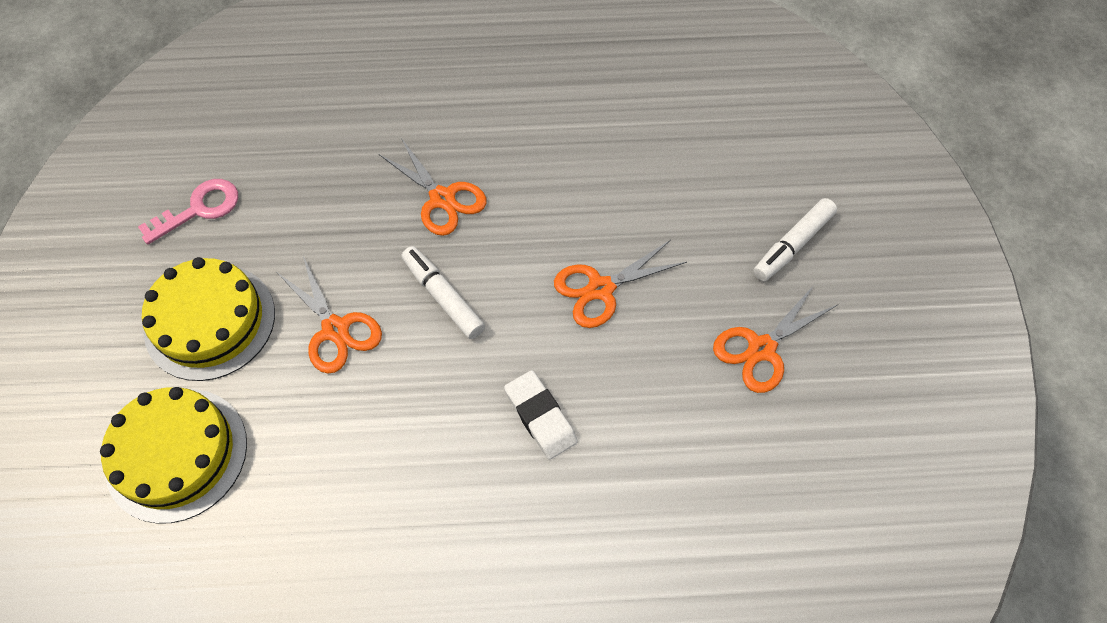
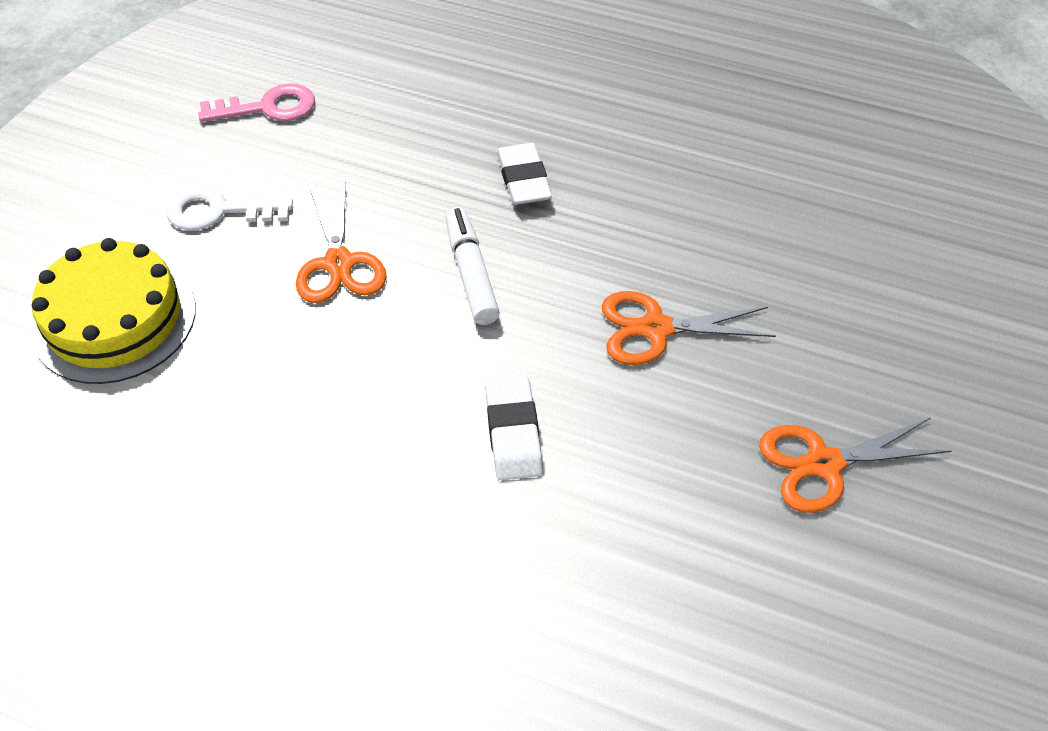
camera: 25 degrees right, 10 degrees down
yellow cake [142,257,275,381] -> white key [166,187,293,230]
orange scissors [379,138,487,236] -> white eraser [497,143,552,205]
white marker [753,198,837,281] -> none

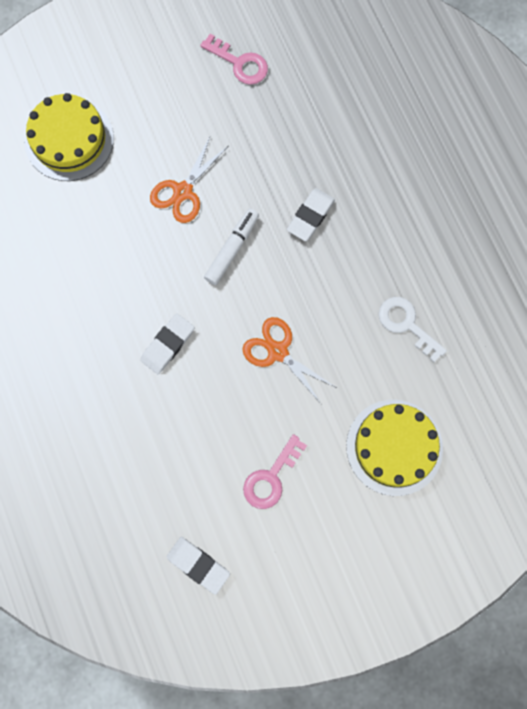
camera: 45 degrees right, 25 degrees up
white key [166,187,293,230] -> white key moved to [379,297,447,362]
orange scissors [759,418,951,513] -> pink key [243,434,307,509]
none -> white eraser [167,537,230,595]
none -> yellow cake [346,400,443,496]

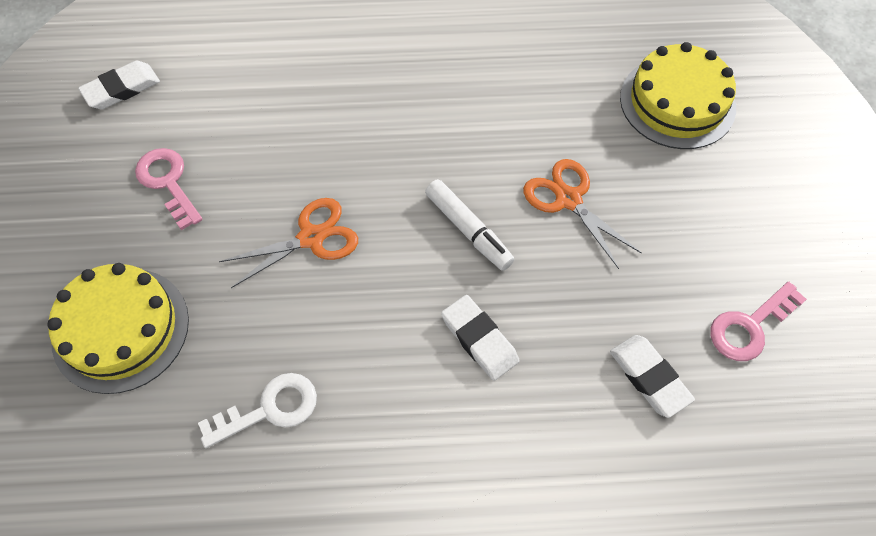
camera: 110 degrees right, 15 degrees down
white eraser [140,313,194,374] -> white eraser moved to [610,335,695,418]

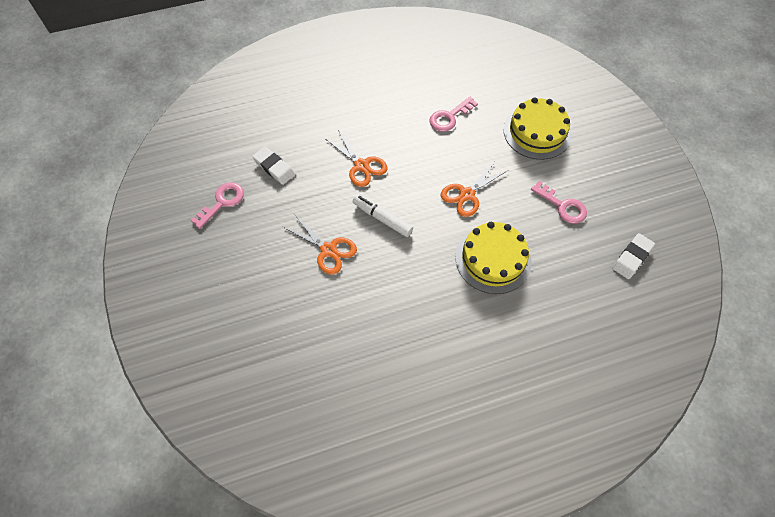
camera: 165 degrees right, 0 degrees up
white key [198,373,317,448] -> pink key [429,97,478,132]
white eraser [441,295,520,381] -> orange scissors [325,130,387,187]
yellow cake [620,42,736,149] -> yellow cake moved to [455,222,532,294]

